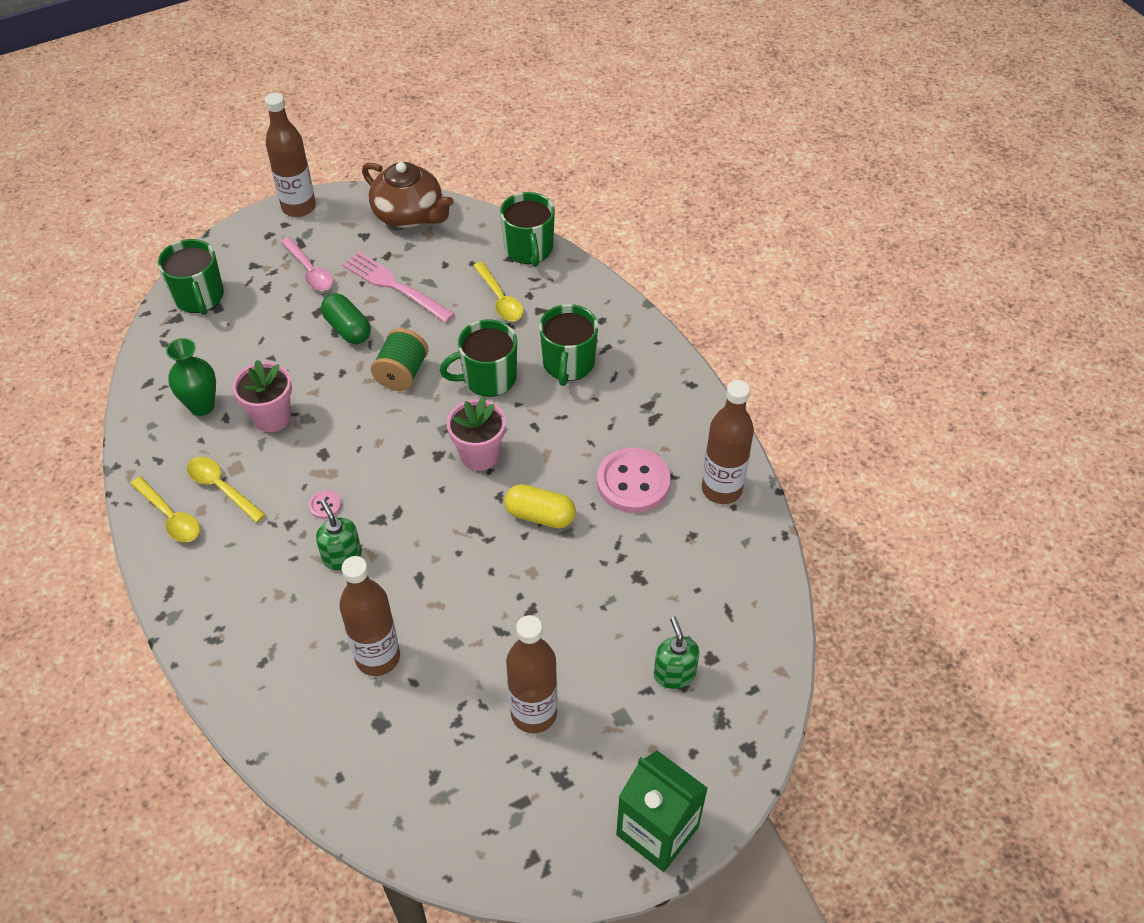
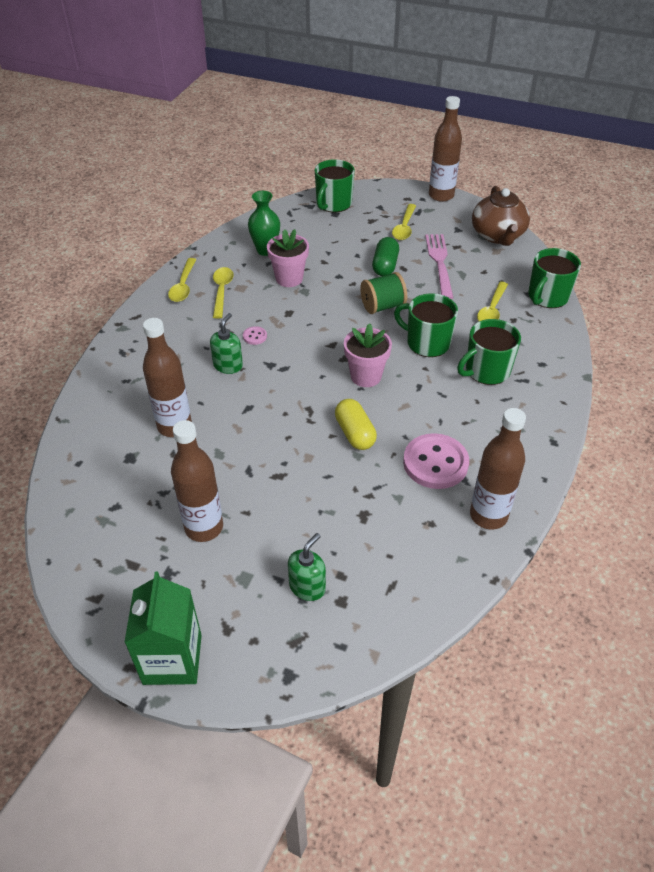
camera: 50 degrees right, 5 degrees down
pink spoon [281,237,334,291] -> yellow spoon [392,204,416,240]

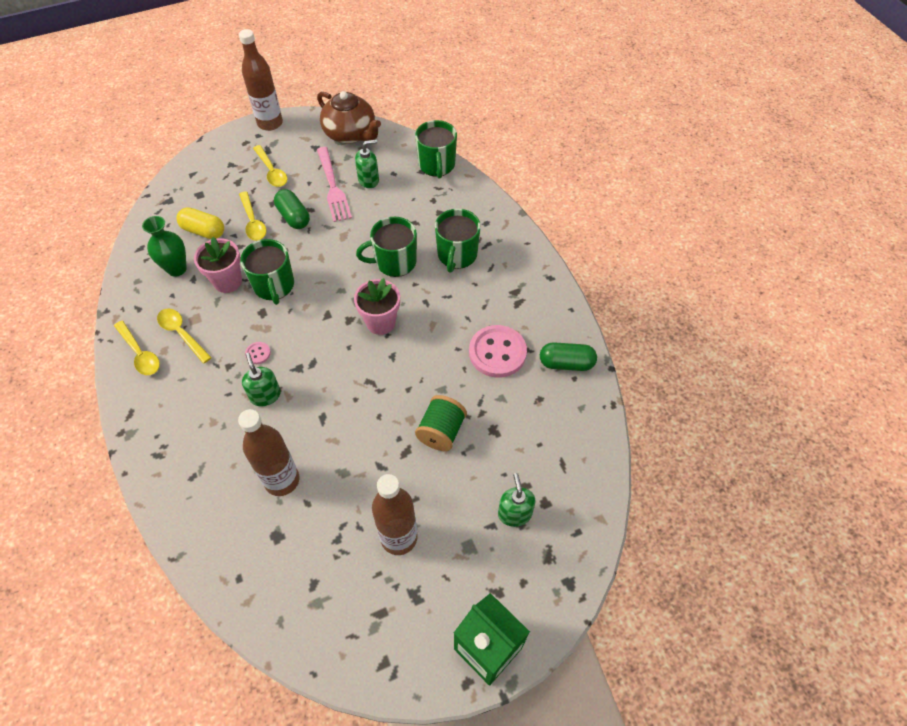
camera: 45 degrees left, 10 degrees up
green mug [315,159,355,213] -> green mug moved to [240,239,294,305]
yellow capsule [335,399,377,450] -> yellow capsule moved to [176,207,224,239]
green spool [360,272,407,314] -> green spool moved to [415,395,467,451]
pink fork [425,234,454,299] -> pink fork turned 150 degrees counterclockwise [317,147,352,222]
brown bottle [470,408,526,530] -> green capsule [540,342,597,371]
yellow spoon [477,282,508,321] -> yellow spoon moved to [239,191,267,241]
none -> green soap dispenser [355,139,379,188]

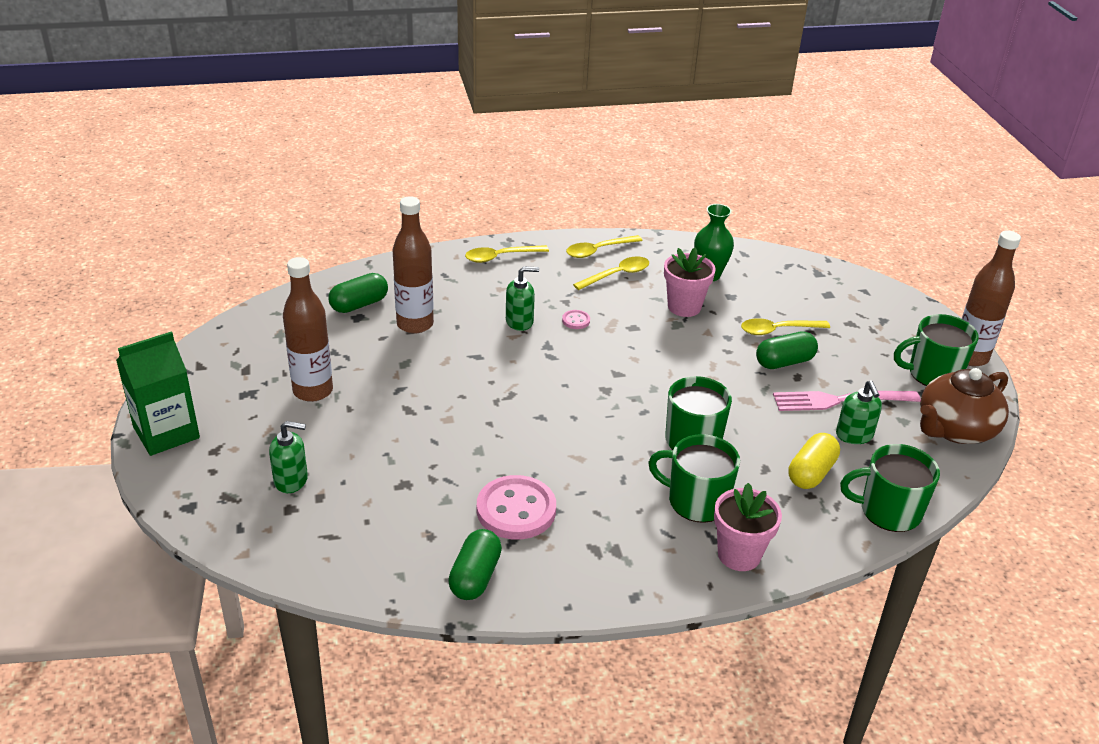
camera: 100 degrees right, 20 degrees down
yellow capsule [176,207,224,239] -> yellow capsule moved to [788,433,840,489]
green mug [240,239,294,305] -> green mug moved to [894,314,979,386]
yellow spoon [253,145,287,187] -> yellow spoon moved to [465,245,549,263]
pink flower pot [354,278,400,335] -> pink flower pot moved to [714,483,782,571]
green spool [415,395,467,451] -> none
none -> green capsule [328,273,388,313]

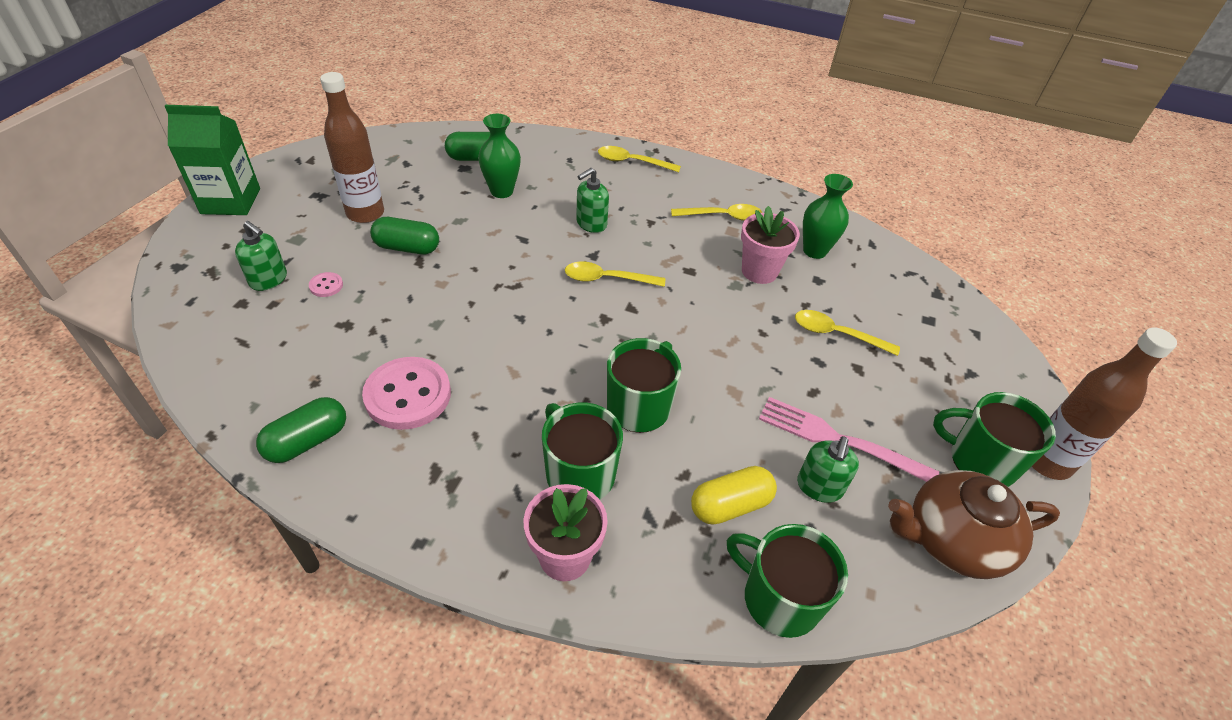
camera: 30 degrees right, 10 degrees up
brown bottle [393,196,434,334] -> green vase [478,114,521,198]
green soap dispenser [506,266,539,331] -> green soap dispenser turned 120 degrees clockwise [576,168,609,233]
pink button [562,310,590,329] -> pink button moved to [309,272,343,297]
yellow spoon [566,235,643,258] -> yellow spoon moved to [565,261,665,287]
green capsule [756,331,818,369] -> green capsule moved to [370,217,439,255]

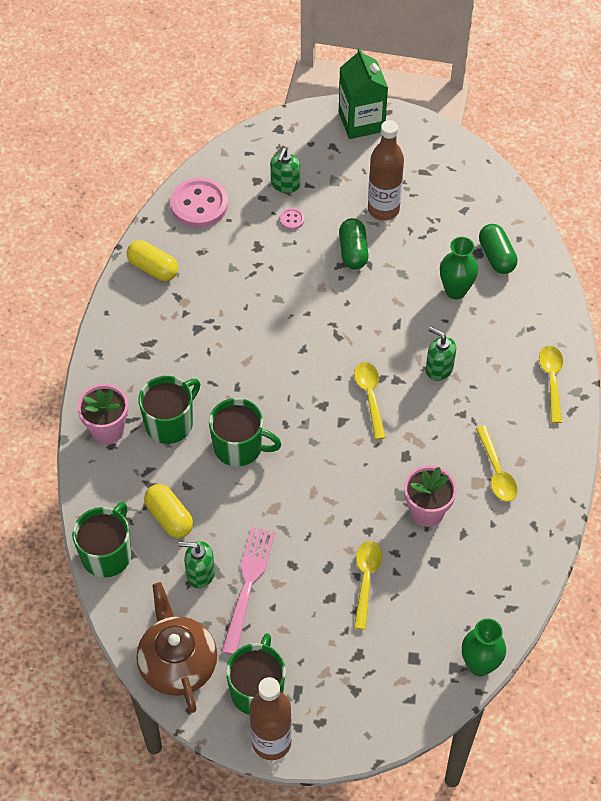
camera: 80 degrees right, 10 degrees up
green capsule [256,397,346,463] -> yellow capsule [127,240,178,281]
pink button [362,357,451,430] -> pink button moved to [170,178,228,228]
green vase [803,174,853,259] -> green vase moved to [462,619,506,676]

